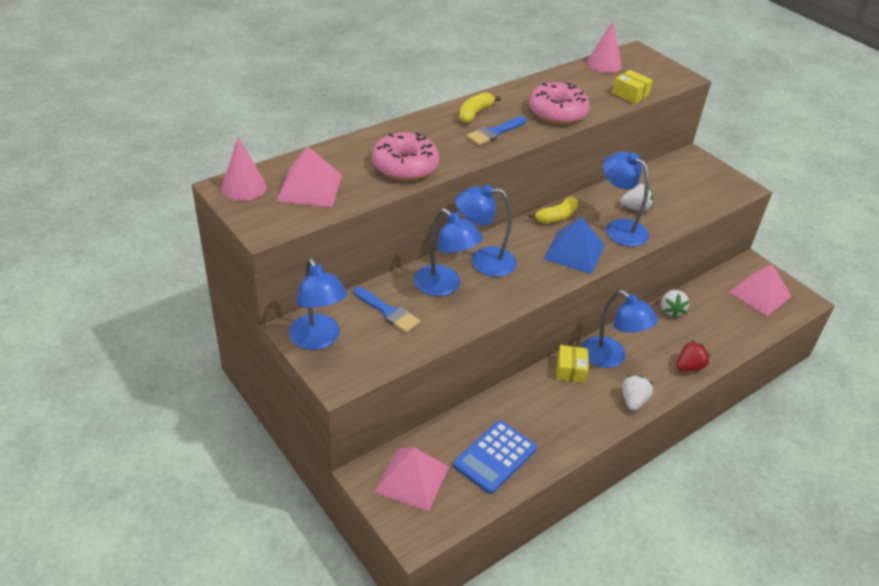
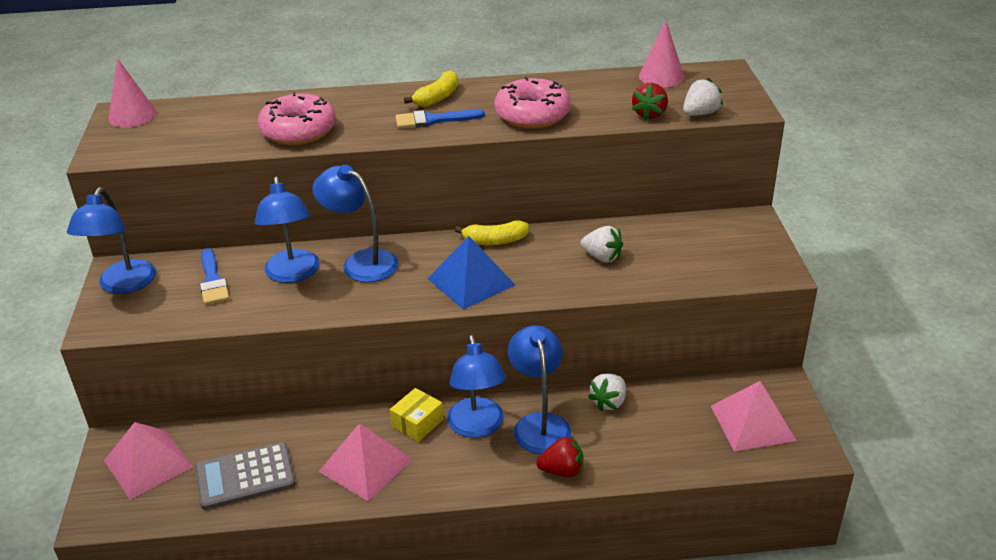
camera: 35 degrees right, 5 degrees down
pink pyramid [276,146,342,207] -> pink pyramid moved to [318,423,413,501]
blue calculator [453,420,537,494] -> grey calculator [195,442,295,510]
yellow banana [459,92,501,123] -> yellow banana turned 150 degrees clockwise [404,70,458,107]
blue lamp [603,151,649,246] -> blue lamp moved to [508,325,571,454]
yellow box [612,70,653,104] -> red strawberry [632,83,668,120]
white strawberry [622,375,653,411] -> white strawberry moved to [683,78,723,116]

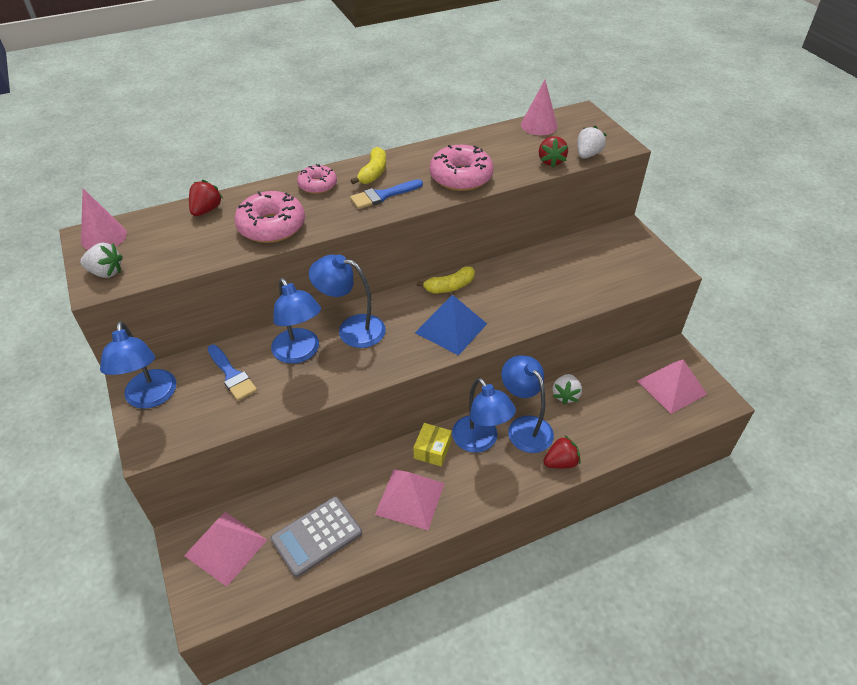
camera: 20 degrees left, 10 degrees up
white strawberry [580,226,623,263] -> white strawberry moved to [80,243,123,278]
none -> red strawberry [189,180,223,216]
none -> pink donut [297,164,337,194]

